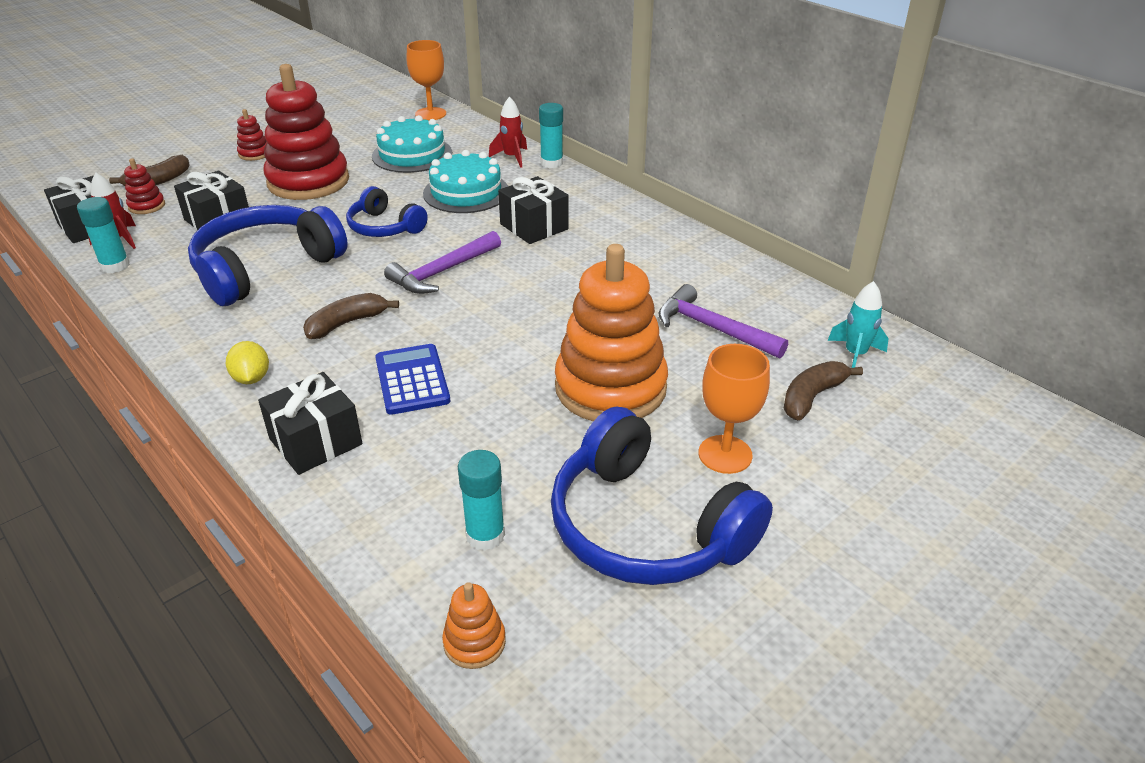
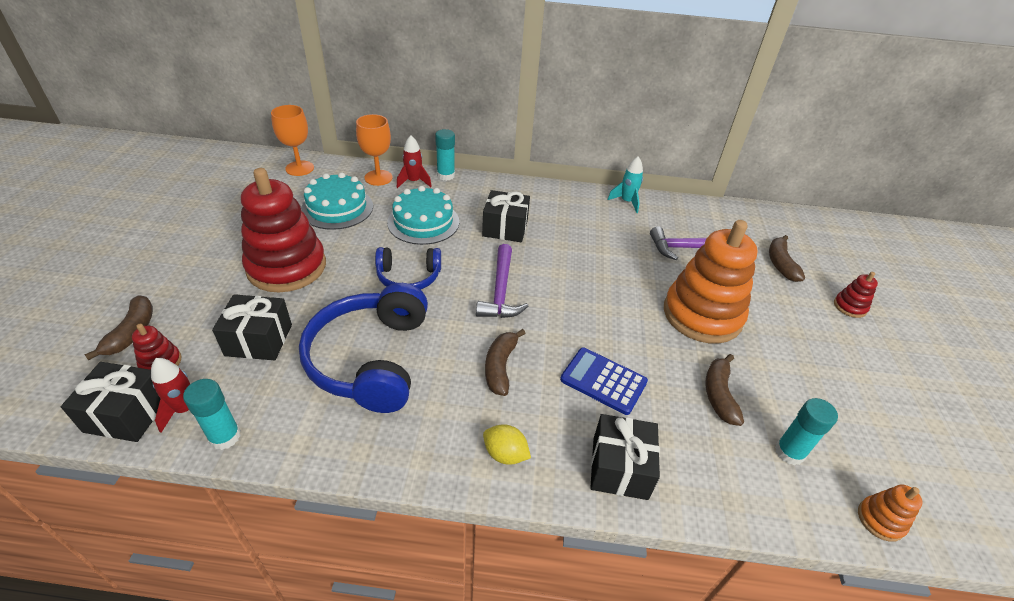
camera: 45 degrees left, 5 degrees up
red stacking toy [237,109,267,161] -> red stacking toy moved to [834,272,878,318]
blue headphones [551,407,773,585] -> none
orange goblet [698,344,770,474] -> orange goblet moved to [356,114,393,186]
turquoise rocket [828,281,889,368] -> turquoise rocket moved to [607,156,643,213]
none -> brown banana [705,354,744,426]

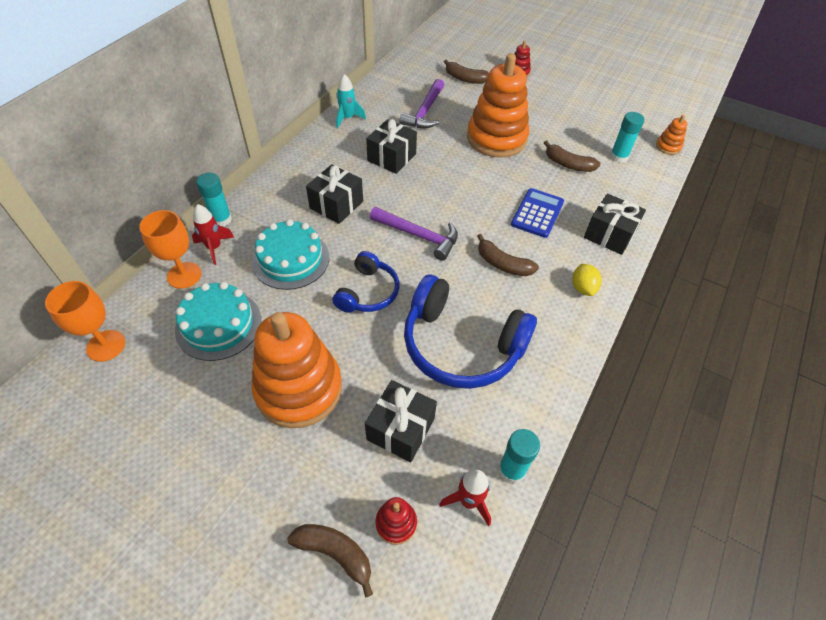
camera: 65 degrees left, 10 degrees up
black gift [61,362,161,442] -> black gift moved to [366,119,417,174]
red stacking toy [241,168,326,293] -> orange stacking toy [251,312,342,428]
yellow lemon [483,424,531,465] -> yellow lemon turned 60 degrees counterclockwise [572,264,602,296]
blue calculator [560,348,648,415] -> blue calculator turned 150 degrees clockwise [511,188,564,238]

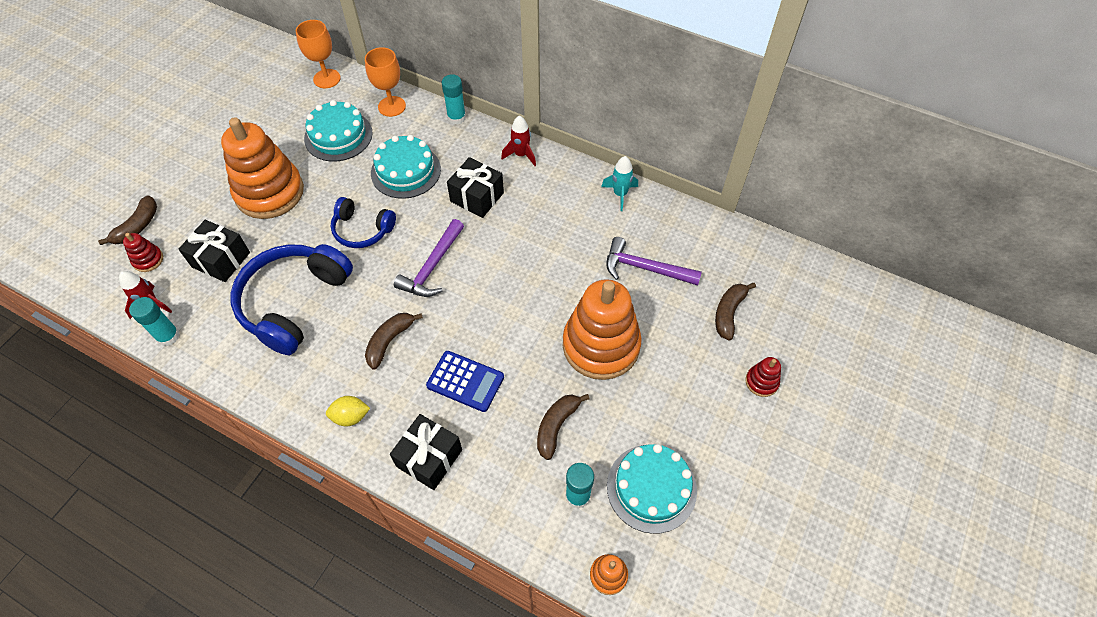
camera: 90 degrees right, 5 degrees up
red rocket [192,204,234,265] -> red rocket moved to [501,115,536,166]
black gift [366,119,417,174] -> none
none -> turquoise cake [607,444,697,534]

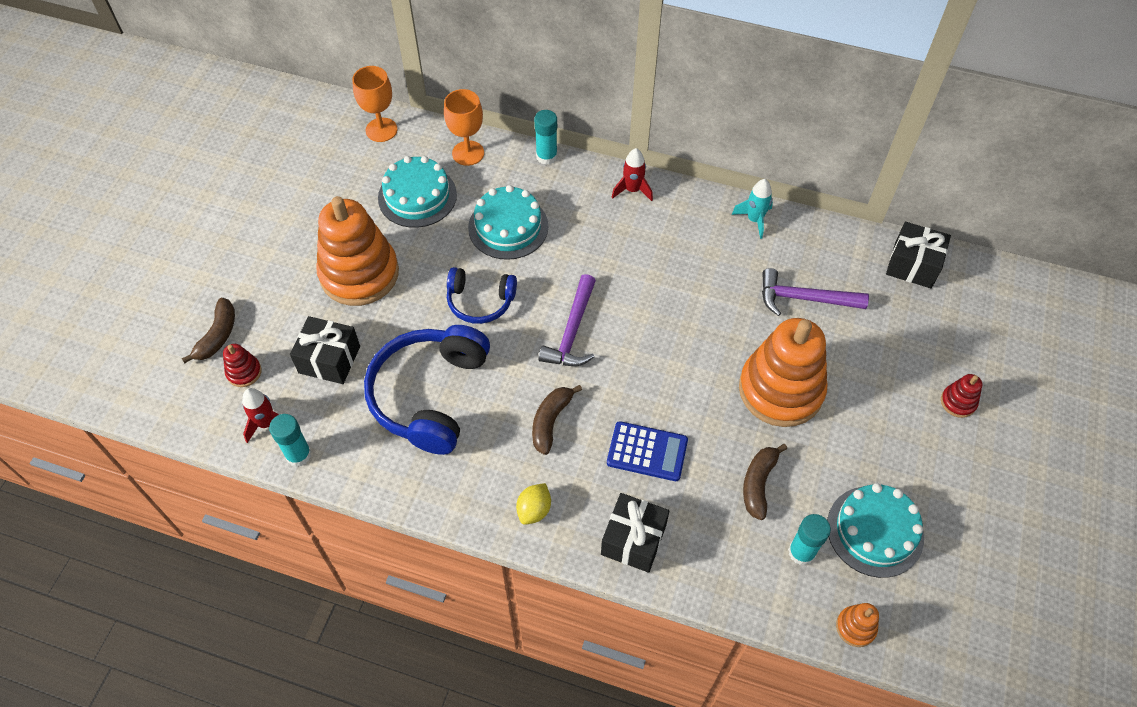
camera: 10 degrees left, 0 degrees up
yellow lemon [326,396,370,426] -> yellow lemon turned 45 degrees counterclockwise [516,483,551,525]
black gift [447,157,504,218] -> black gift moved to [886,222,951,288]
brown banana [715,283,756,341] -> none

